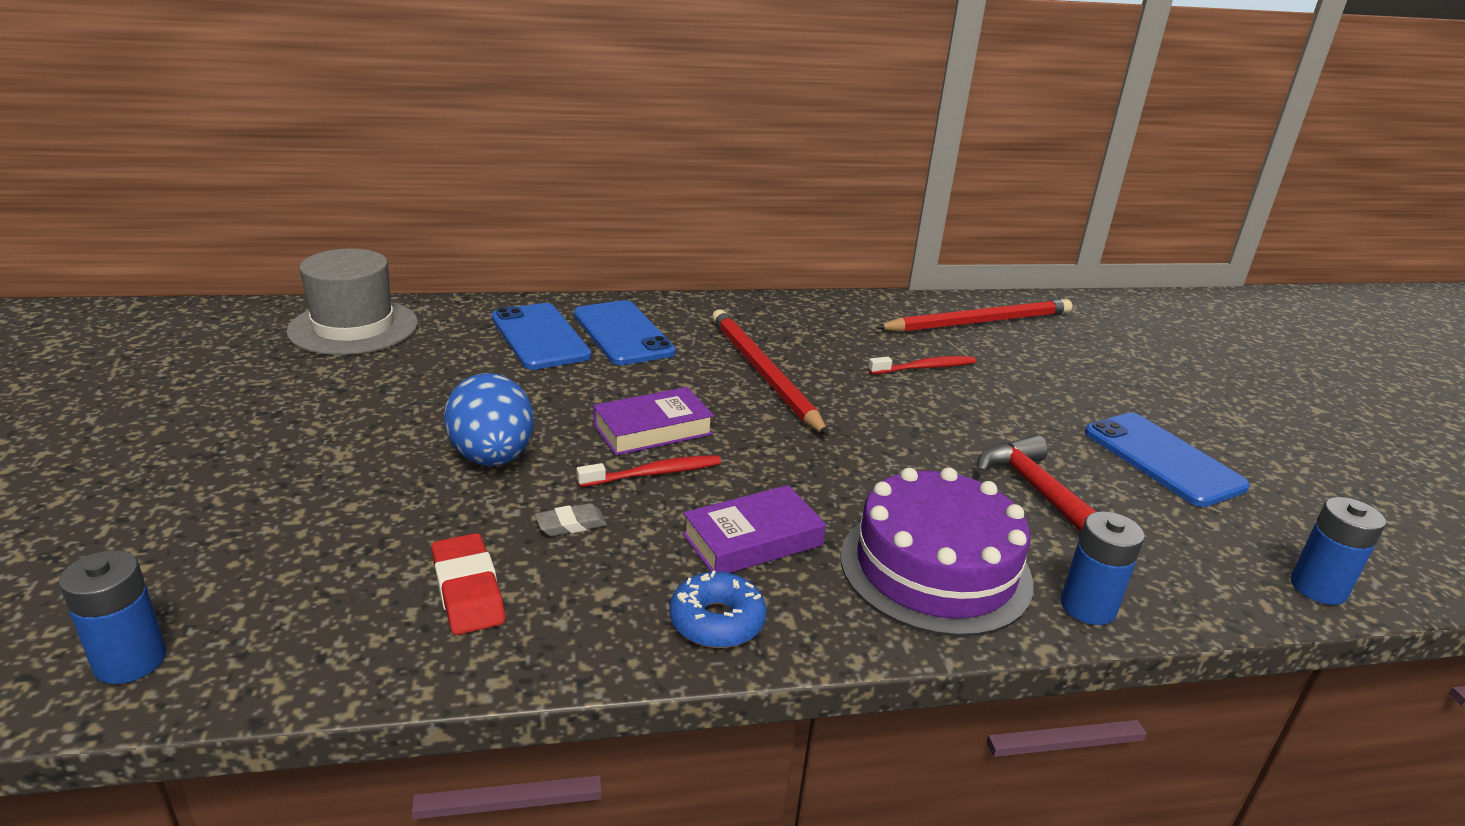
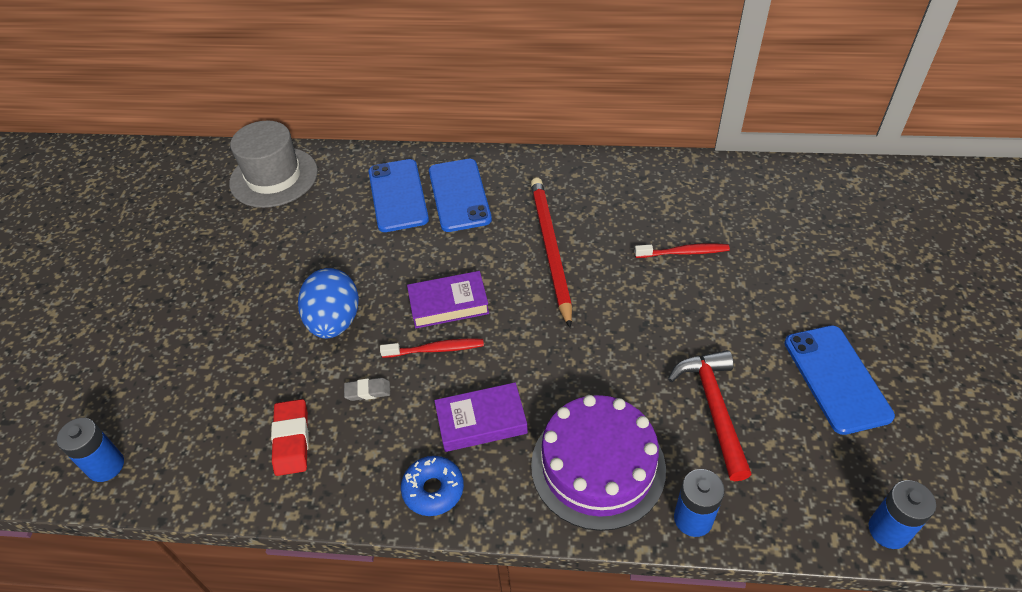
camera: 20 degrees right, 20 degrees up
red pencil [875,299,1072,332] -> none

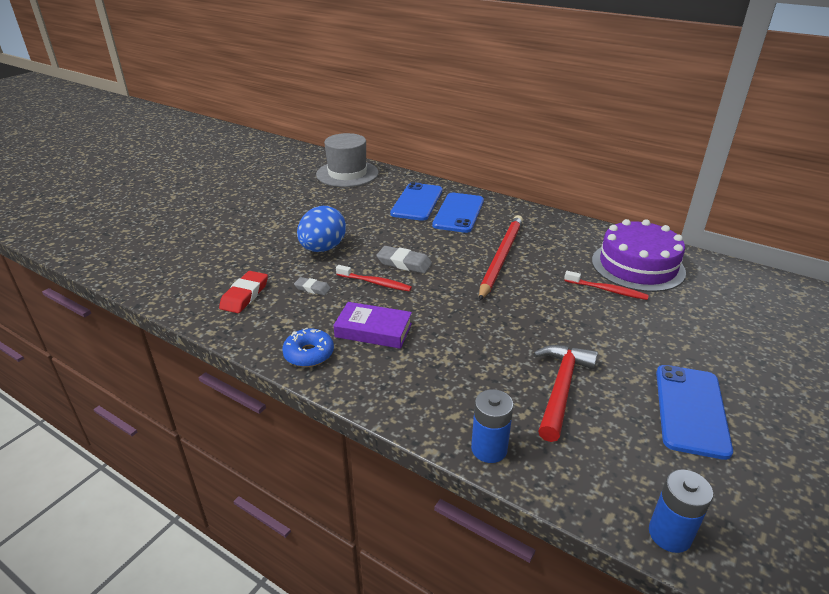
camera: 25 degrees right, 15 degrees down
blue battery [57,418,124,482] -> none
purple book [407,271,489,329] -> grey eraser [376,246,432,274]
purple cake [531,395,666,531] -> purple cake moved to [592,219,686,292]

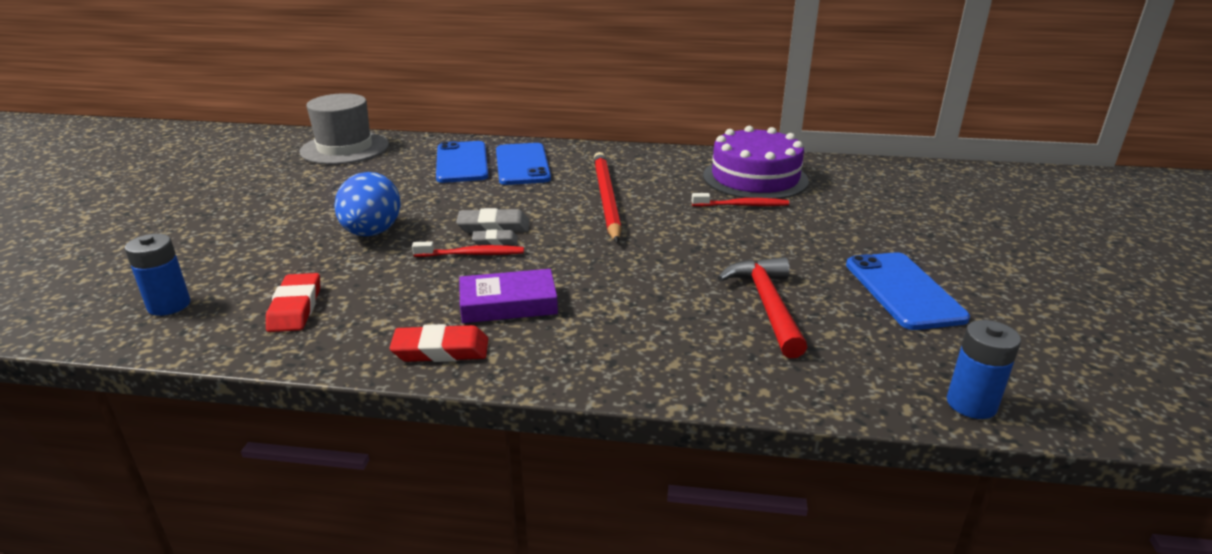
camera: 25 degrees left, 5 degrees down
blue donut [282,328,334,367] -> red eraser [390,324,488,362]
grey eraser [294,277,331,295] -> grey eraser moved to [472,229,518,245]
blue battery [471,389,514,463] -> blue battery moved to [125,234,190,316]

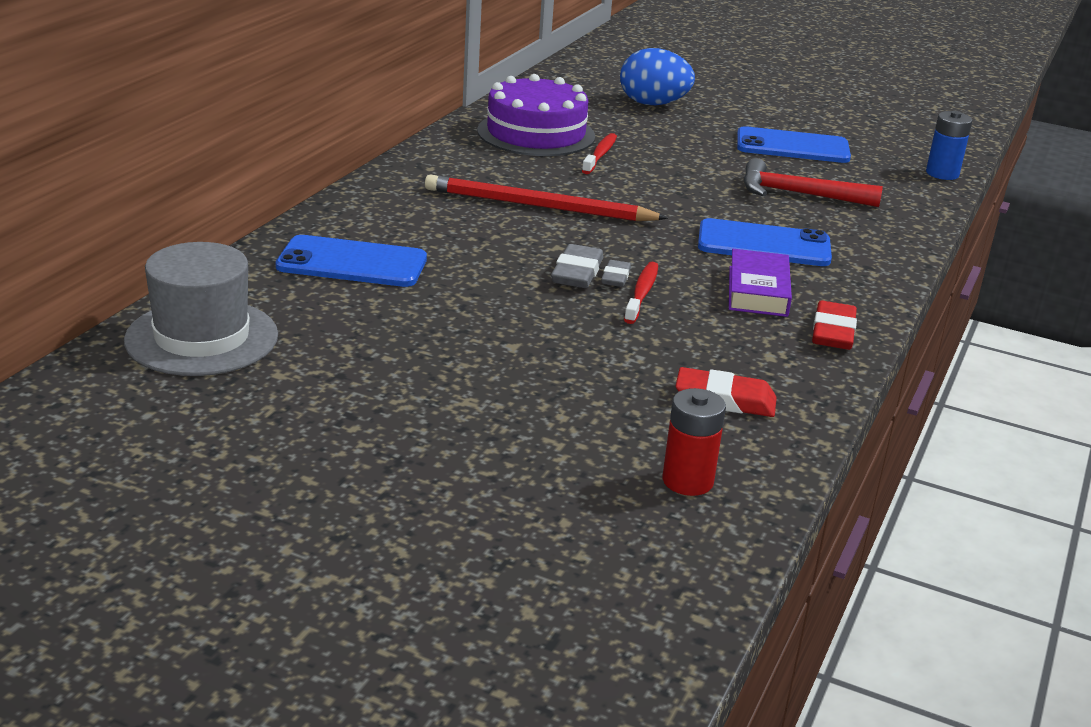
camera: 75 degrees left, 0 degrees up
blue battery [125,234,190,316] -> red battery [663,388,726,496]
blue egg [334,172,401,236] -> blue egg moved to [620,48,695,105]
blue phone [496,143,551,185] -> blue phone moved to [698,218,832,266]

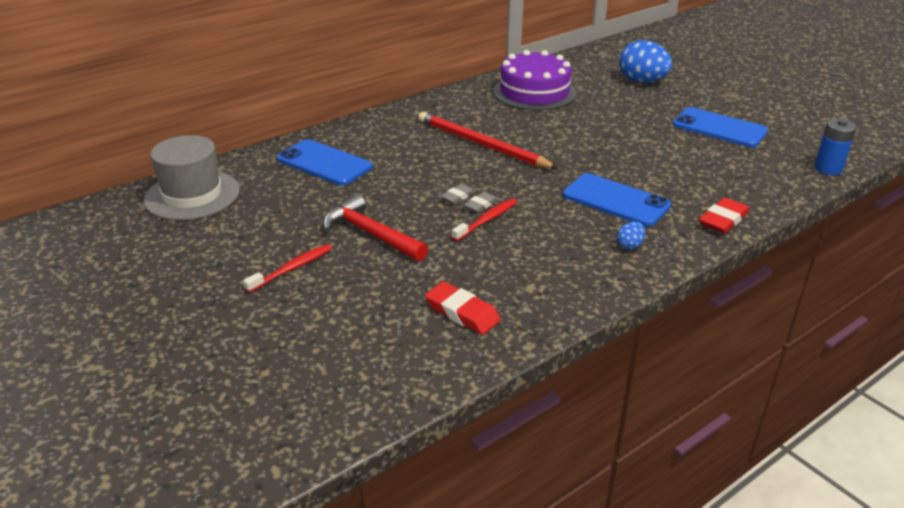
camera: 30 degrees right, 5 degrees up
grey eraser [551,244,604,288] -> grey eraser [441,184,475,204], size x0.61
red toothbrush [582,133,617,174] -> red toothbrush moved to [243,244,332,293]
red battery [663,388,726,496] -> none
purple book [729,249,792,317] -> none
red hammer [743,158,883,207] -> red hammer moved to [323,194,428,261]
red eraser [812,300,857,350] -> red eraser moved to [699,198,749,234]
none -> blue egg [617,221,645,250]

